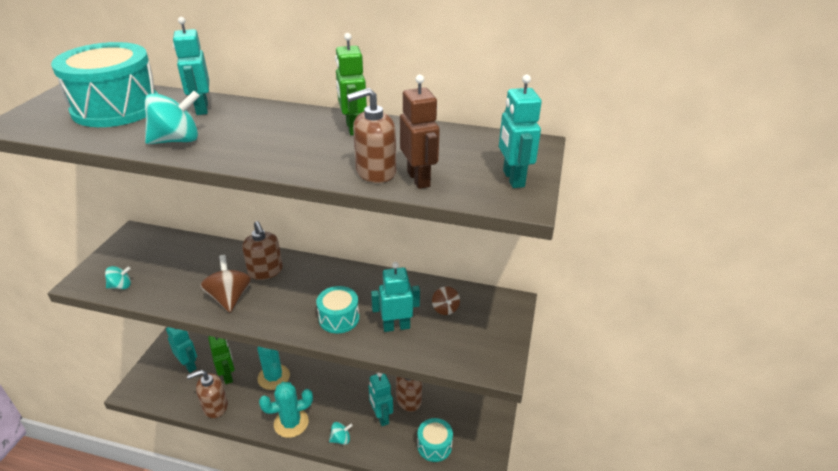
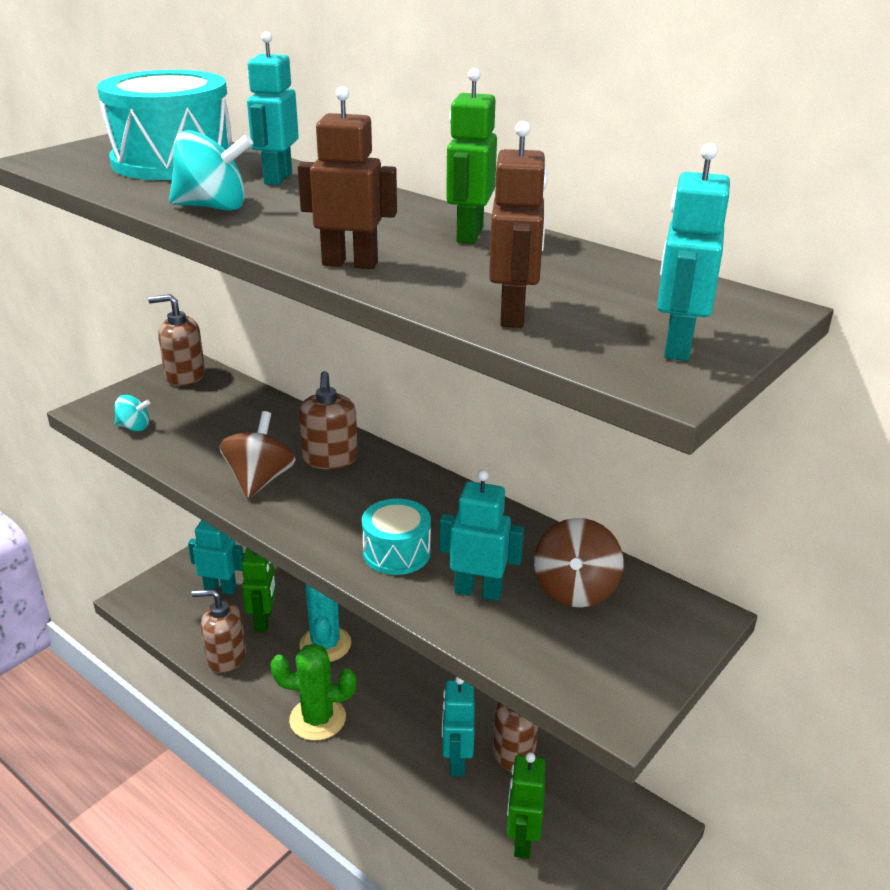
camera: 25 degrees right, 5 degrees down
turquoise robot [166,327,197,373] -> turquoise robot turned 60 degrees counterclockwise [188,520,244,595]
turquoise cactus [259,382,313,438] -> green cactus [271,643,357,741]
turquoise spinning top [329,422,353,445] -> none
brown soap dispenser [347,88,396,183] -> brown soap dispenser moved to [148,294,205,386]
turquoise drum [417,418,453,462] -> green robot [507,752,546,859]
brown spinning top [432,286,460,315] -> brown spinning top [534,518,624,607], size x1.71
none -> brown robot [298,86,397,269]

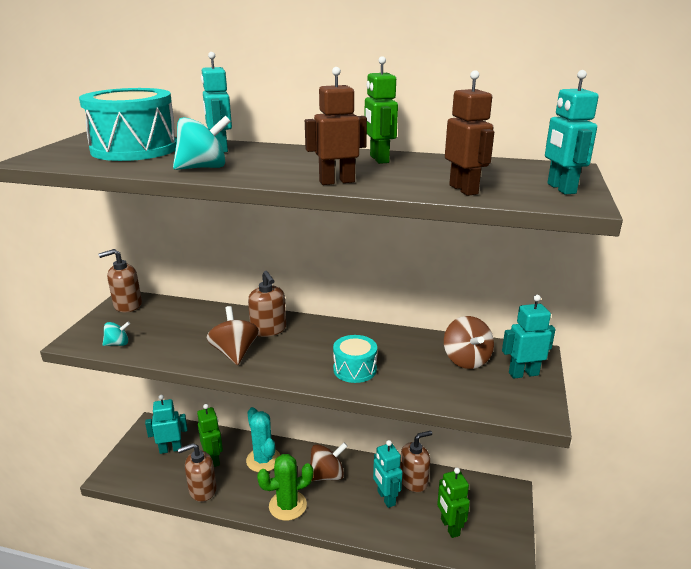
camera: 25 degrees left, 5 degrees down
turquoise robot [439,470,524,601] -> turquoise robot moved to [502,295,556,379]
none -> brown spinning top [310,442,348,481]

